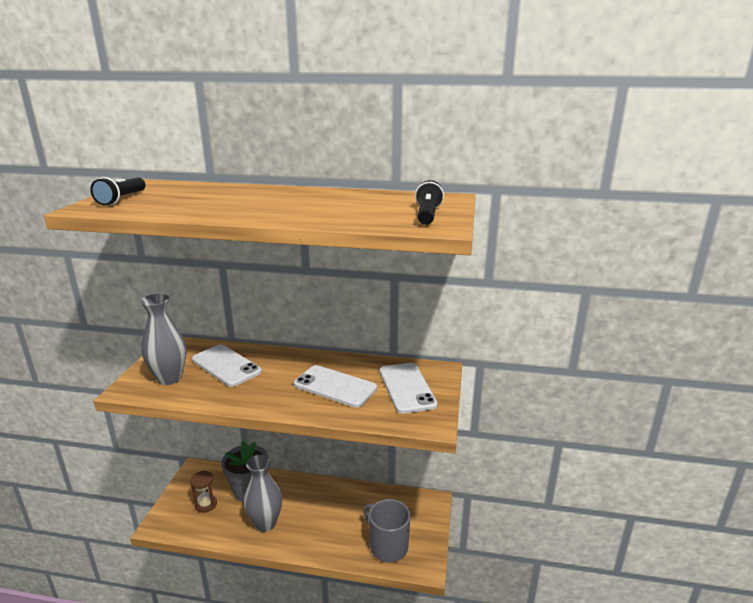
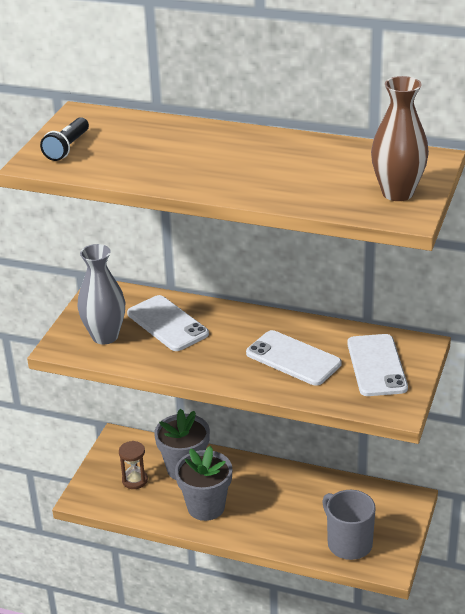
camera: 10 degrees right, 10 degrees up
grey vase [244,454,282,532] -> grey flower pot [175,446,232,521]
black flashlight [415,180,444,225] -> brown vase [371,76,429,201]

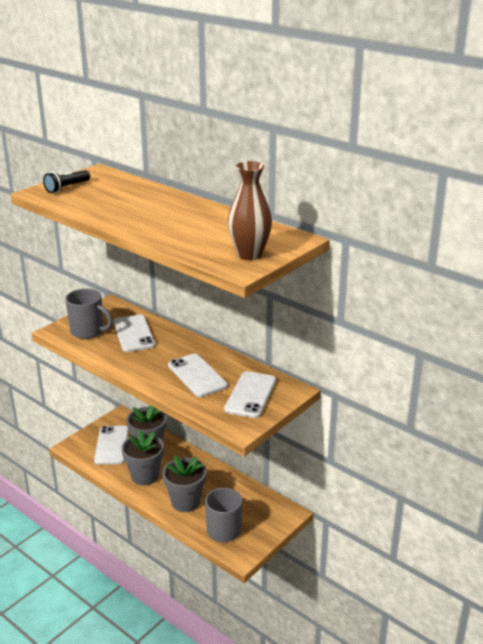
camera: 20 degrees right, 5 degrees down
grey vase [77,244,125,344] -> grey mug [65,288,113,339]
brown hourglass [119,441,148,489] -> white phone [94,426,129,465]
none -> grey flower pot [162,456,207,512]

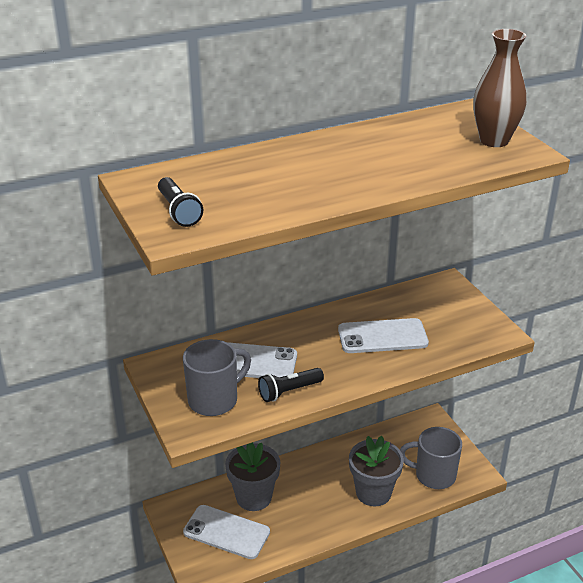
camera: 65 degrees left, 5 degrees up
grey flower pot [122,430,164,485] -> none
white phone [224,371,276,418] -> none
none -> black flashlight [258,368,324,402]

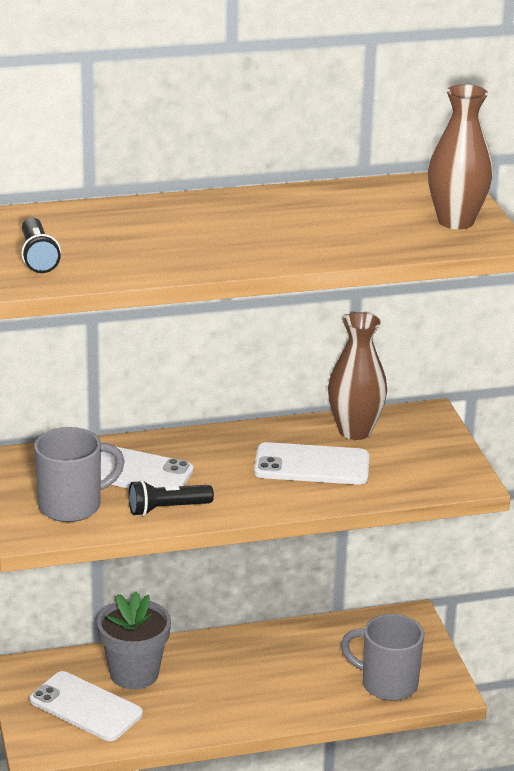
camera: 10 degrees right, 5 degrees down
grey flower pot [349,436,404,506] -> none
none -> brown vase [328,312,387,440]

